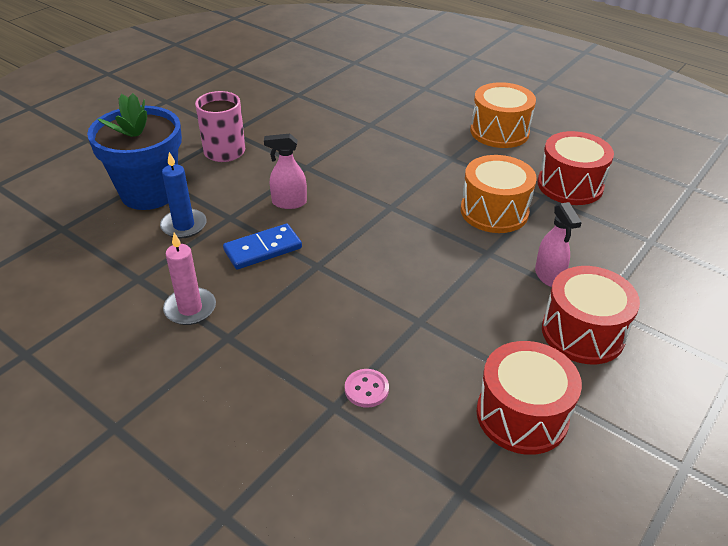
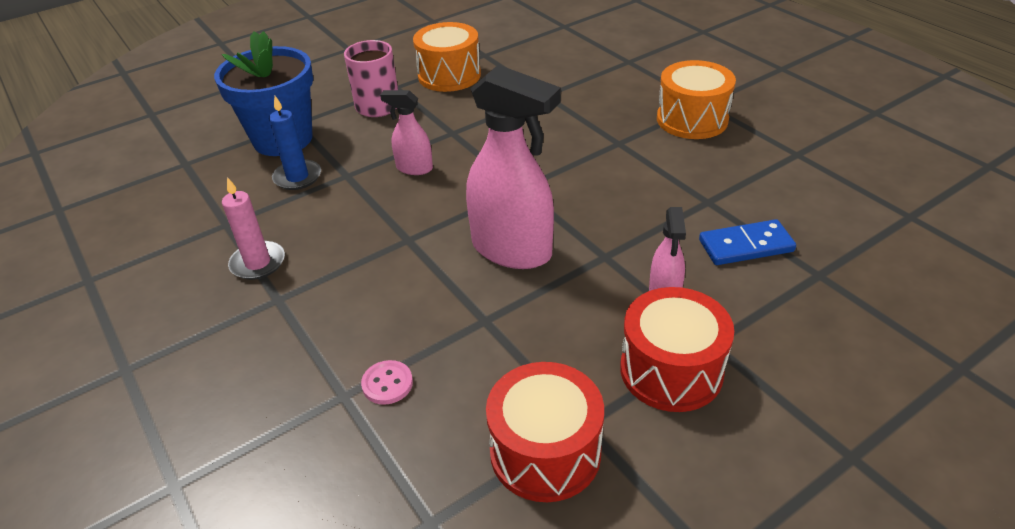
camera: 20 degrees right, 0 degrees up
blue domino [223,224,302,270] -> blue domino moved to [699,219,796,265]
orange drum [461,155,537,233] -> orange drum moved to [413,22,481,92]
red drum [538,131,614,205] -> none
none -> pink spray bottle [466,65,561,269]

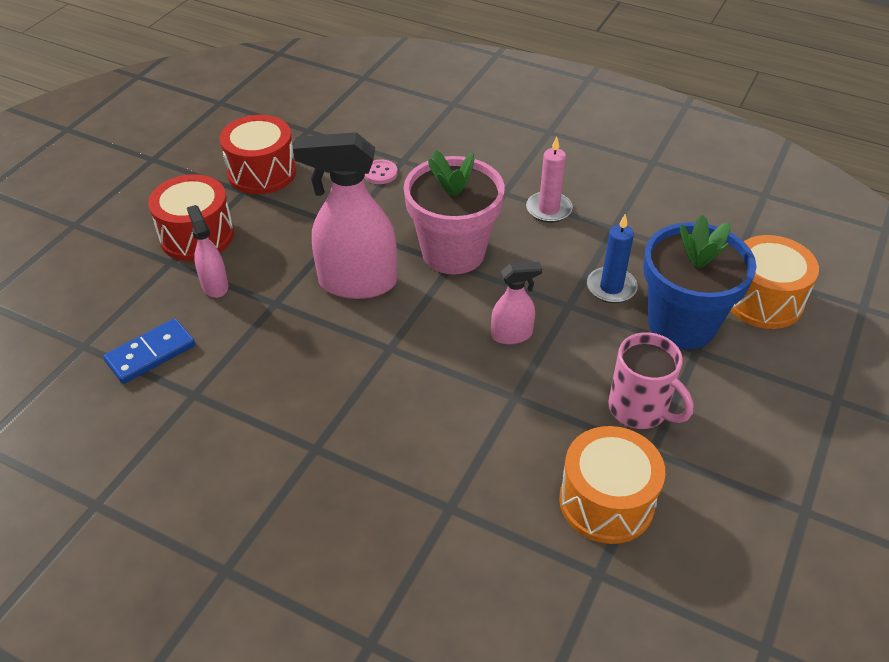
camera: 150 degrees right, 5 degrees up
orange drum [657,60,736,139] -> orange drum moved to [730,235,819,329]
none -> pink flower pot [404,150,505,275]

